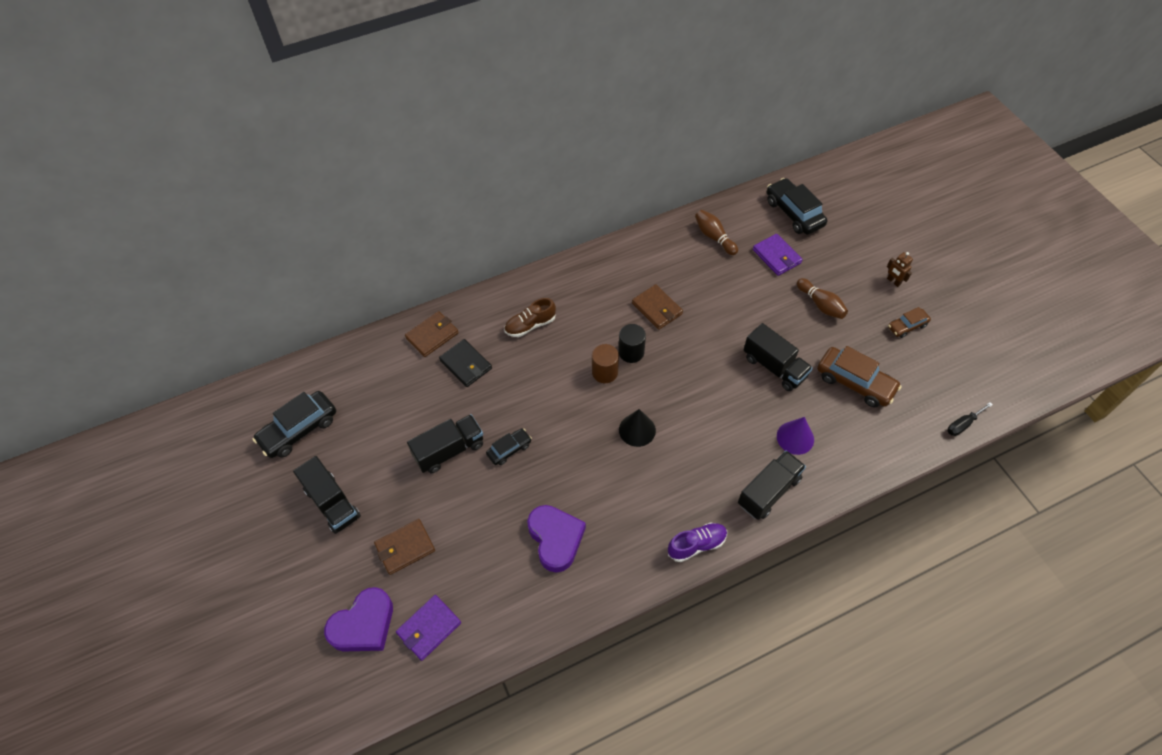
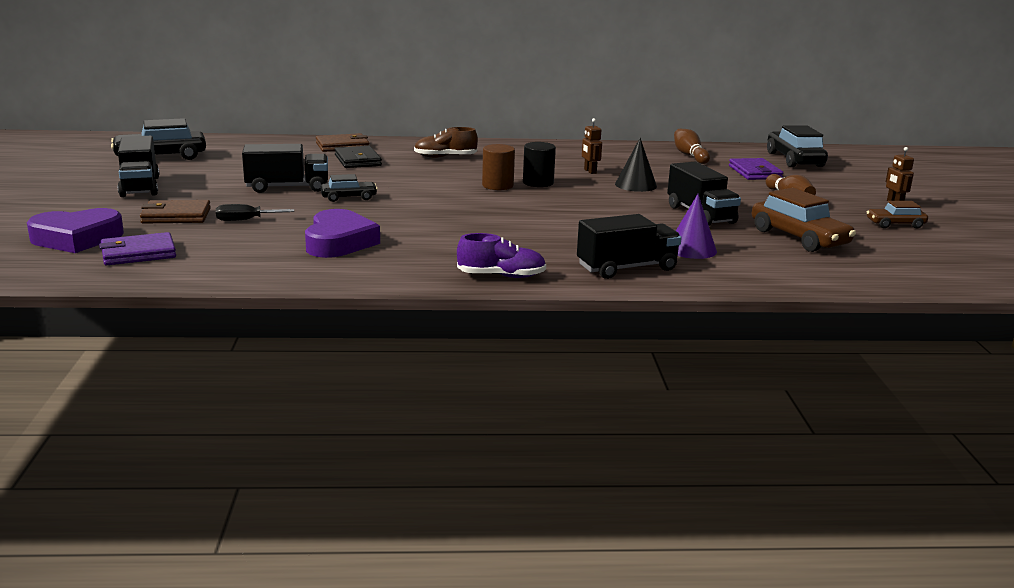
camera: 20 degrees right, 35 degrees down
black cone [619,409,656,447] -> black cone moved to [615,138,657,192]
brown wallet [632,284,683,330] -> brown robot [582,118,602,174]
black screwdriver [947,402,993,436] -> black screwdriver moved to [216,204,294,221]

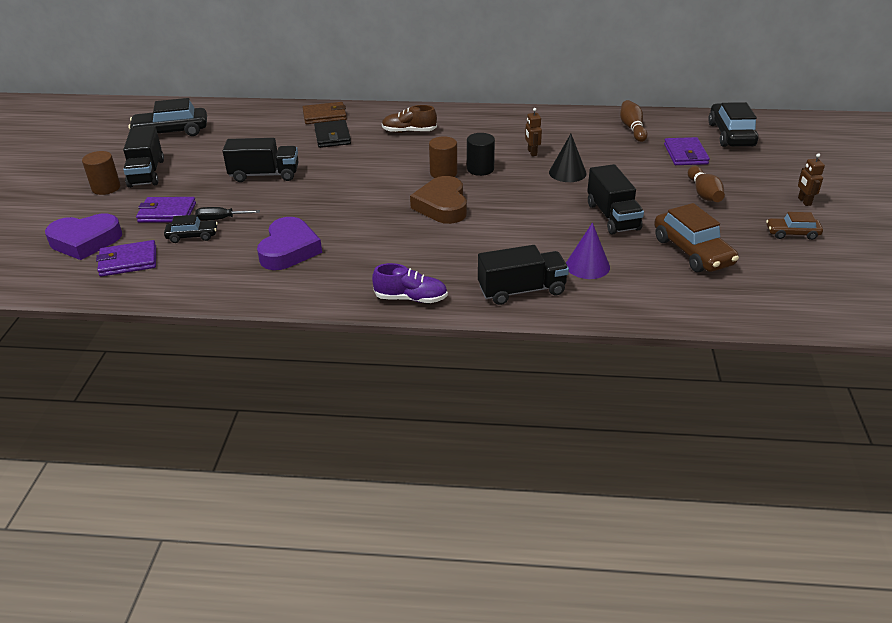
camera: 10 degrees right, 15 degrees up
brown wallet [140,200,211,223] -> purple wallet [136,197,196,223]
black car [320,174,378,202] -> black car moved to [164,215,218,243]
none -> brown cylinder [82,151,121,195]
none -> brown heart [410,176,467,224]

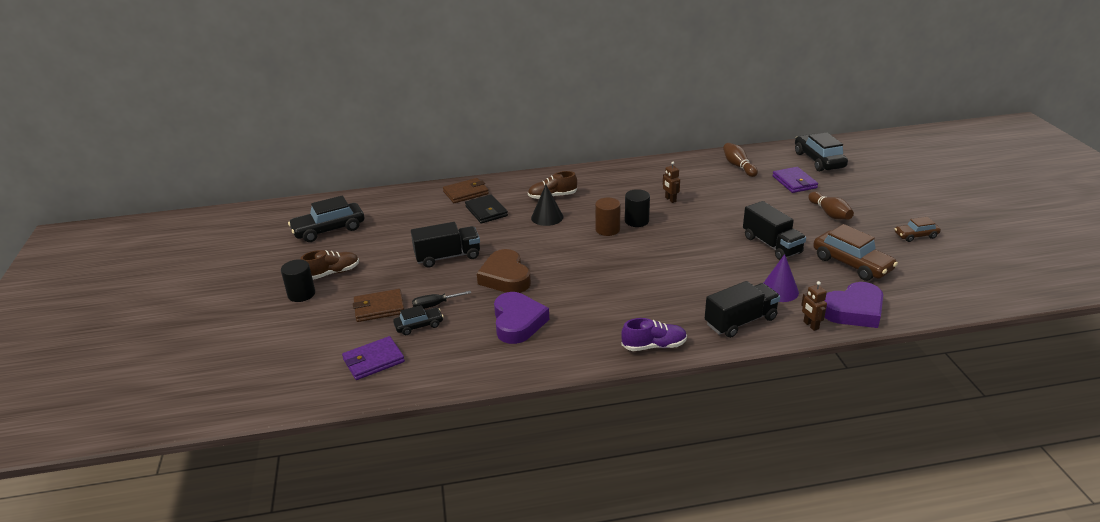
camera: 15 degrees left, 5 degrees down
purple heart [45,213,122,260] -> purple heart moved to [824,282,883,328]
brown cylinder [82,151,121,195] -> black cylinder [281,259,315,302]
black truck [123,126,164,188] -> brown shoe [300,250,359,280]
purple wallet [136,197,196,223] -> brown wallet [353,289,404,322]
brown heart [410,176,467,224] -> brown heart moved to [477,249,531,293]
black cone [549,134,587,182] -> black cone moved to [531,185,563,226]
brown robot [798,153,825,206] -> brown robot moved to [801,281,827,331]

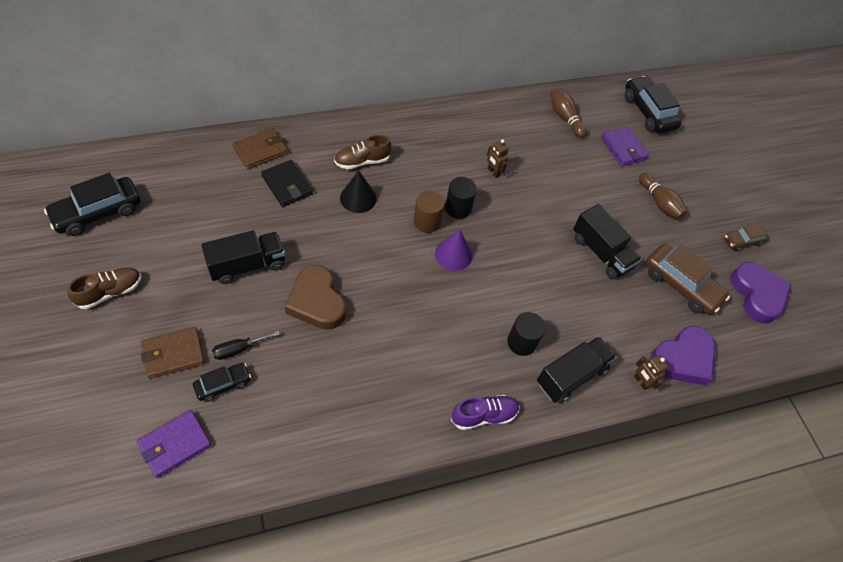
camera: 15 degrees left, 25 degrees up
black cylinder [281,259,315,302] -> black cylinder moved to [507,312,546,356]
purple heart [494,292,549,344] -> purple heart moved to [730,262,792,323]
purple cone [763,254,799,302] -> purple cone moved to [435,229,472,271]

